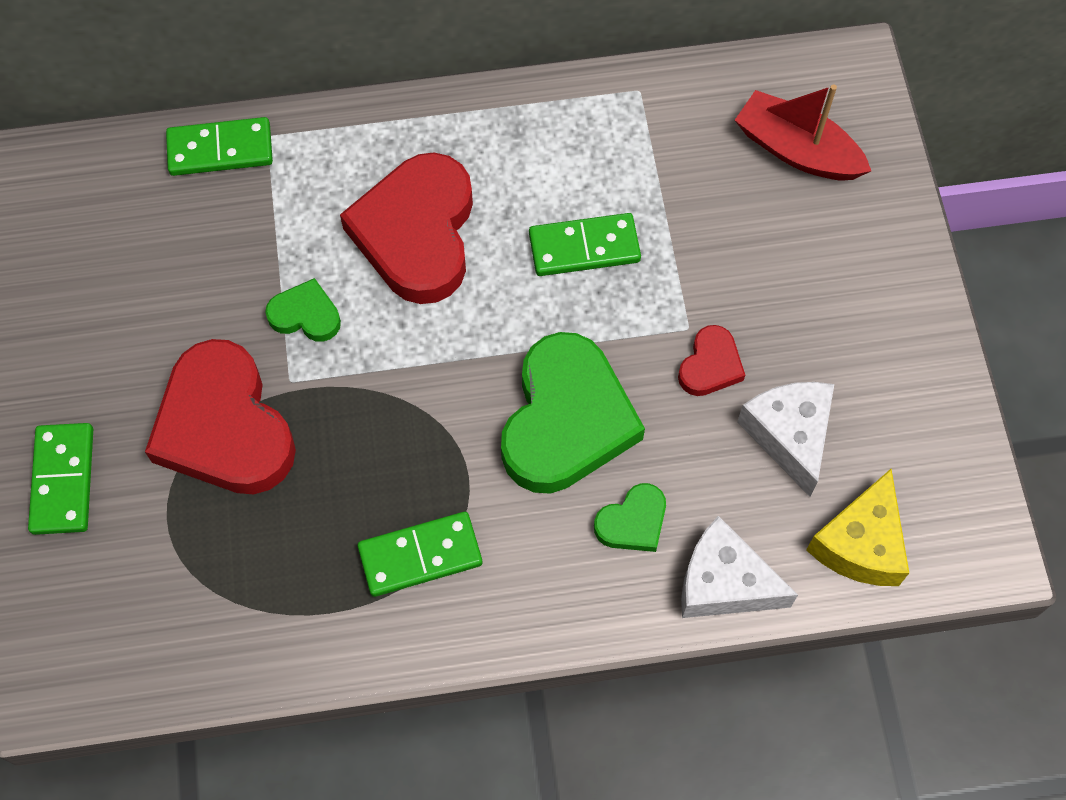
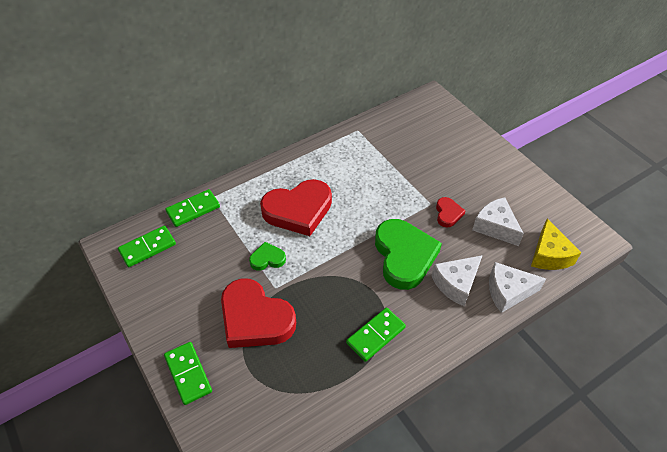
camera: 25 degrees left, 15 degrees down
red heart [340,153,473,304] -> red heart turned 90 degrees counterclockwise [260,179,332,236]
green domino [529,213,641,276] -> green domino moved to [118,226,176,267]
green heart [594,483,666,552] -> white cheese [431,255,483,306]
red boat [735,84,871,180] -> none

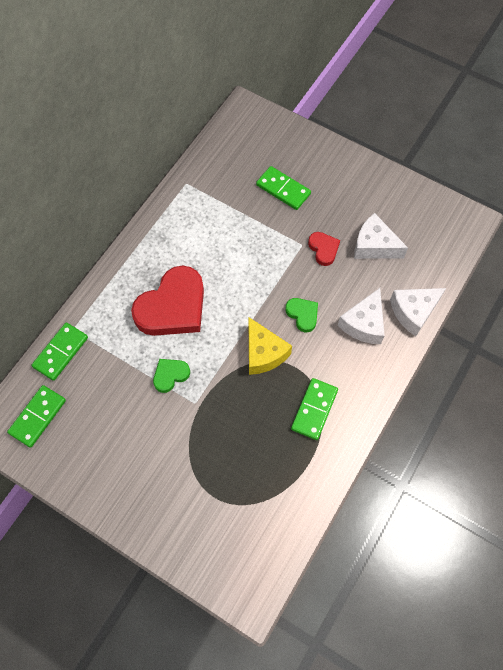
camera: 25 degrees left, 15 degrees up
green domino [164,342,212,405] -> green domino moved to [256,166,311,210]
red heart [221,279,296,348] -> none
green heart [375,219,442,290] -> green heart [286,298,318,332], size x0.47
yellow cheese [531,218,581,270] -> yellow cheese moved to [248,317,292,375]

